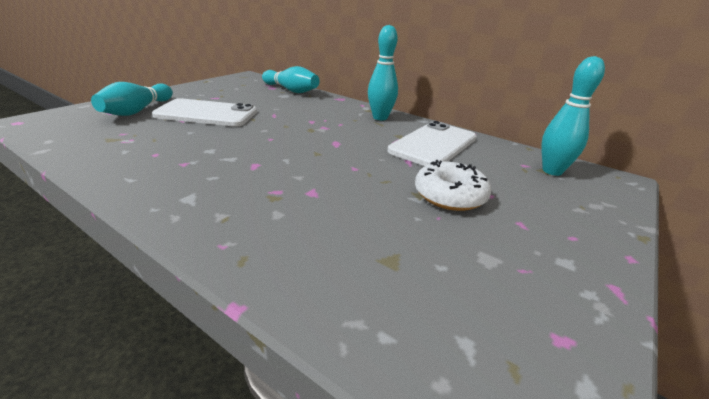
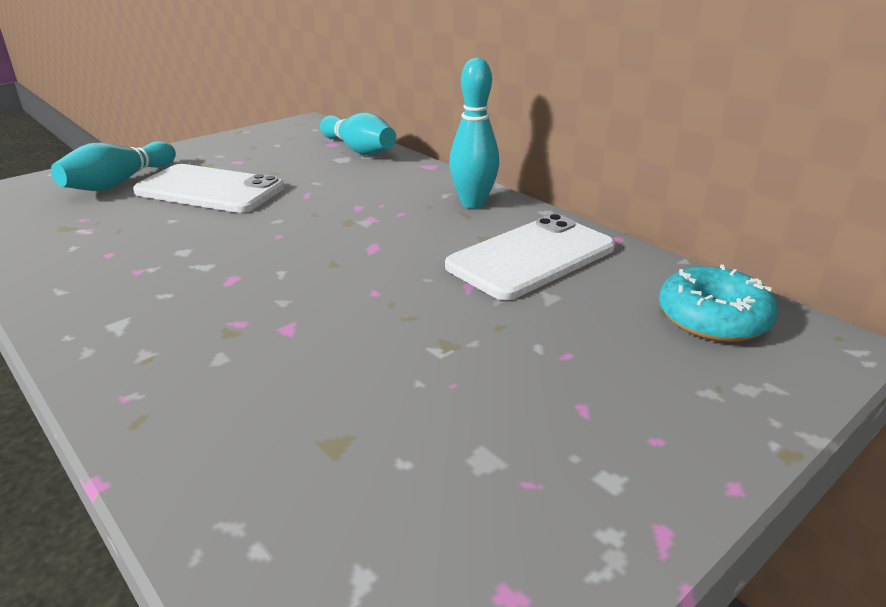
camera: 15 degrees right, 0 degrees up
white donut [415,160,492,211] -> none
turquoise bowling pin [541,56,605,176] -> turquoise donut [659,264,778,342]

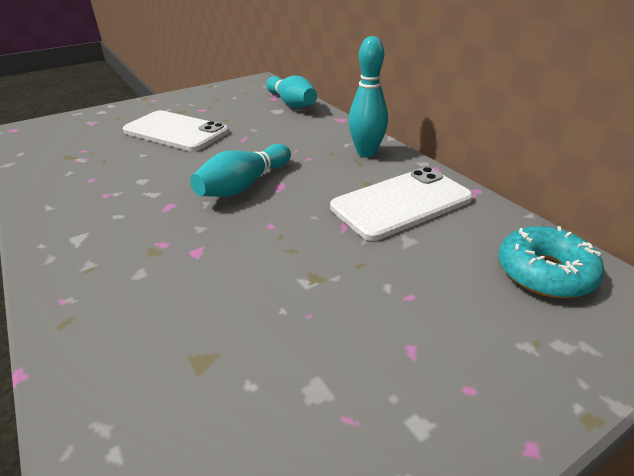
camera: 10 degrees right, 5 degrees up
turquoise bowling pin [51,141,176,191] -> turquoise bowling pin moved to [190,144,291,197]

